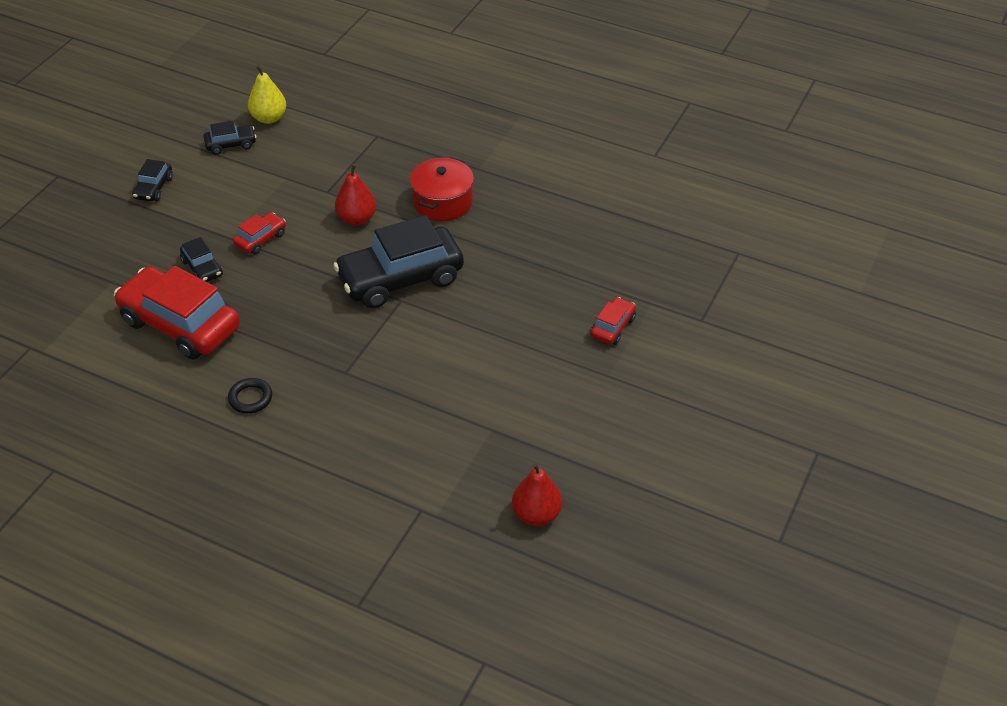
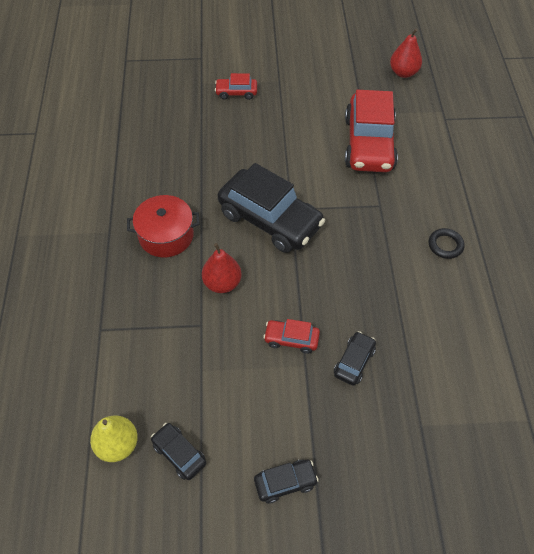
camera: 120 degrees left, 10 degrees up
red car [114,266,240,360] -> red car moved to [345,90,398,172]

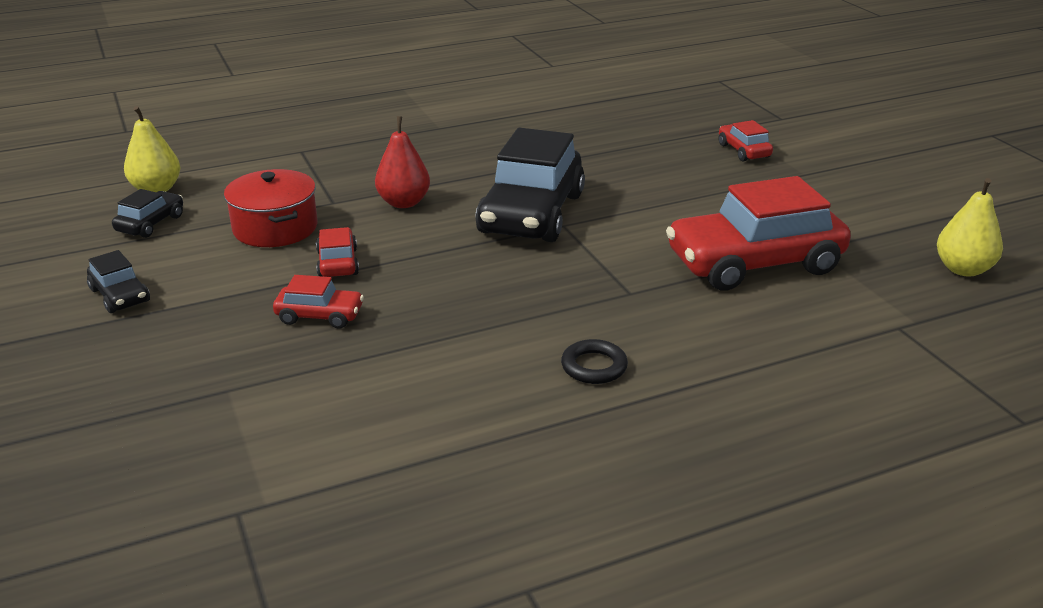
camera: 70 degrees right, 25 degrees down
red pot [127,195,200,257] -> red pot moved to [224,169,317,247]
black car [334,331,376,385] -> red car [273,275,364,329]
red pear [390,29,422,78] -> yellow pear [937,178,1003,277]

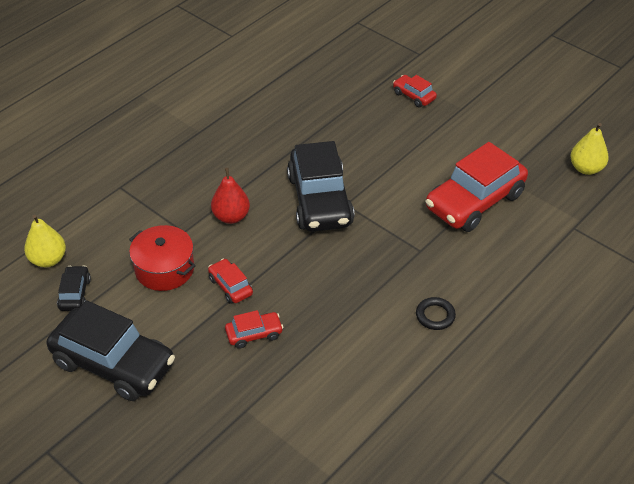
camera: 25 degrees left, 15 degrees up
black car [87,250,150,313] -> black car [47,301,175,401], size x2.19

